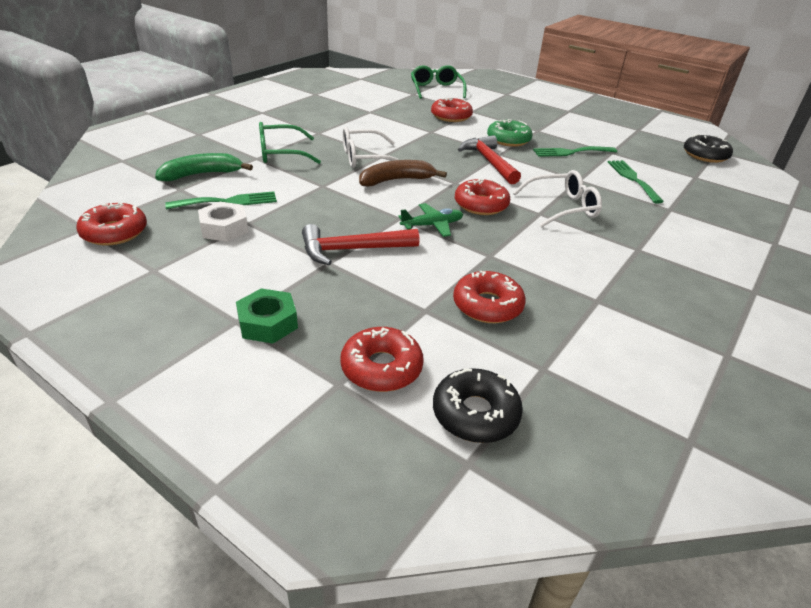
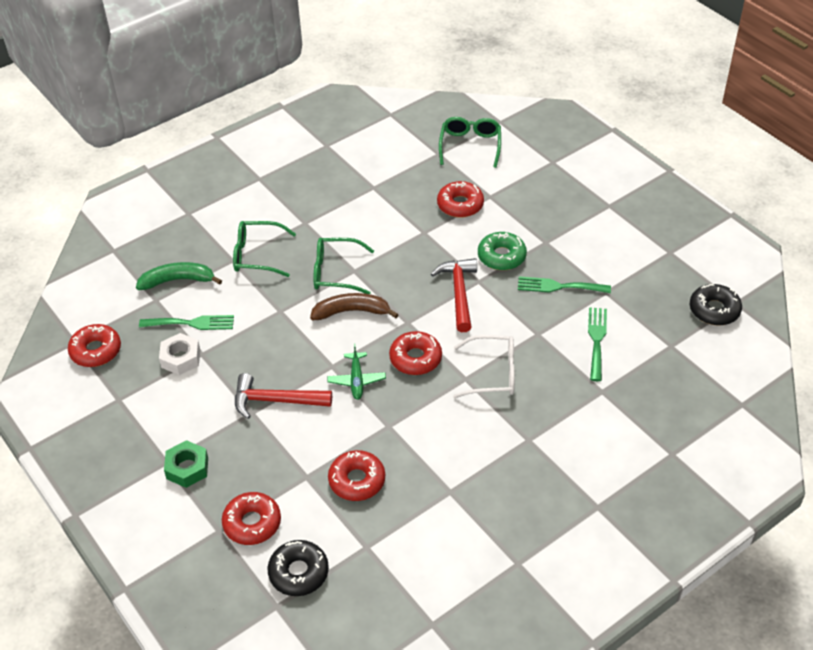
camera: 20 degrees right, 10 degrees up
white glasses [343,127,399,168] -> green glasses [314,238,374,294]
green plane [398,203,463,237] -> green plane turned 90 degrees clockwise [327,344,386,400]

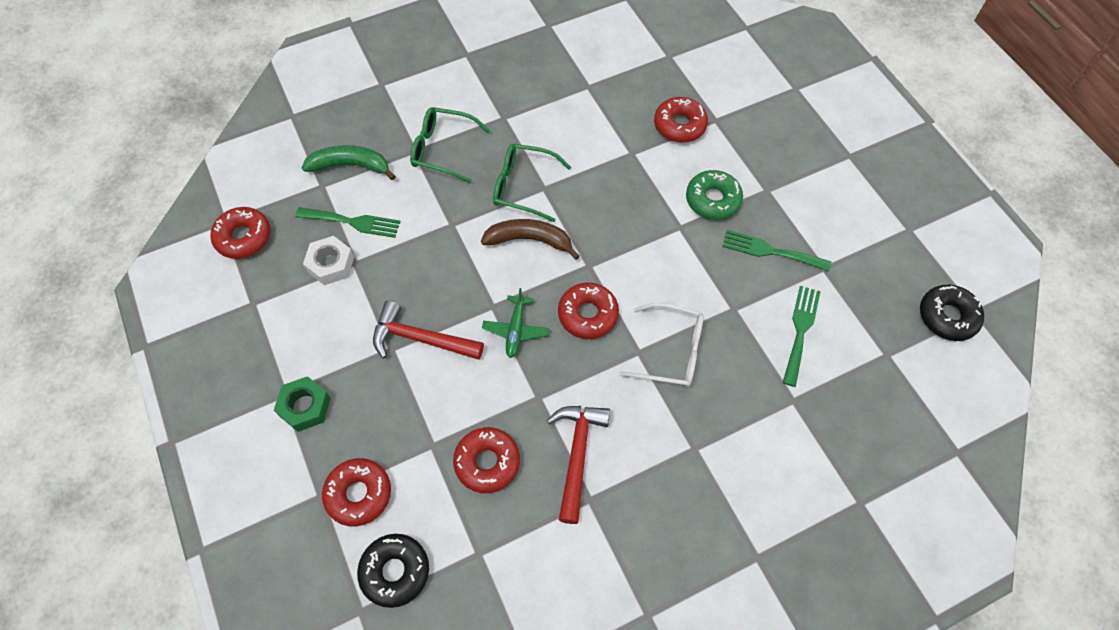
camera: 10 degrees right, 15 degrees up
red hammer [431,258,477,332] -> red hammer moved to [547,406,610,524]
green glasses [439,117,501,168] -> none

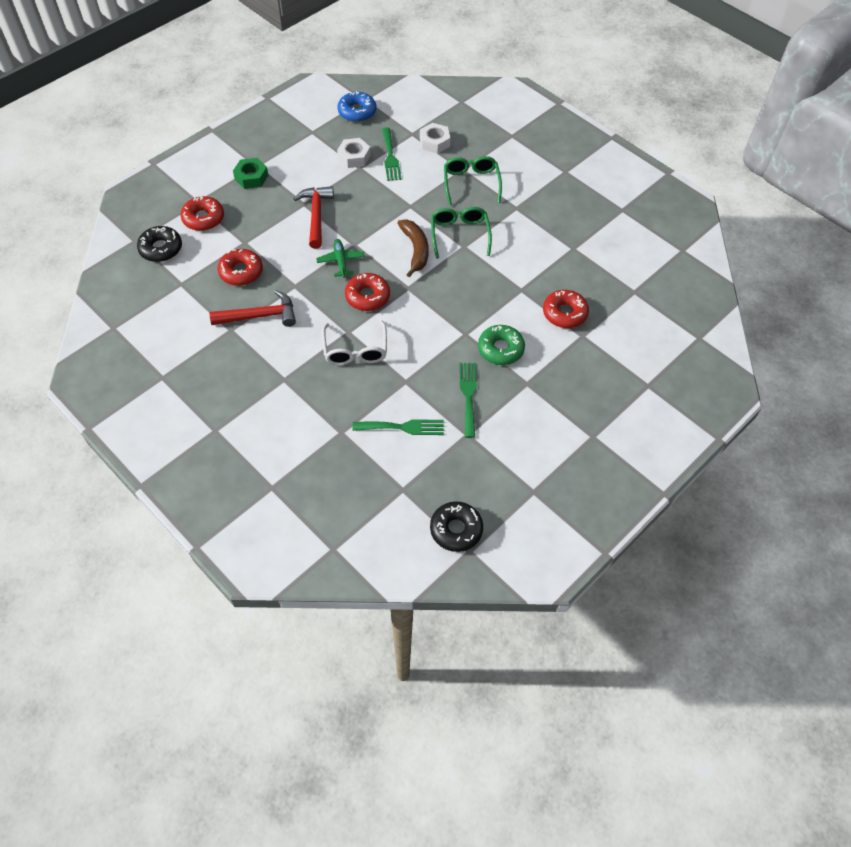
camera: 70 degrees right, 5 degrees down
red donut [210,207,271,259] -> blue donut [337,91,376,122]
green banana [302,145,396,180] -> white nut [420,123,450,154]
green plane [482,288,549,358] -> green plane turned 90 degrees clockwise [316,239,365,278]

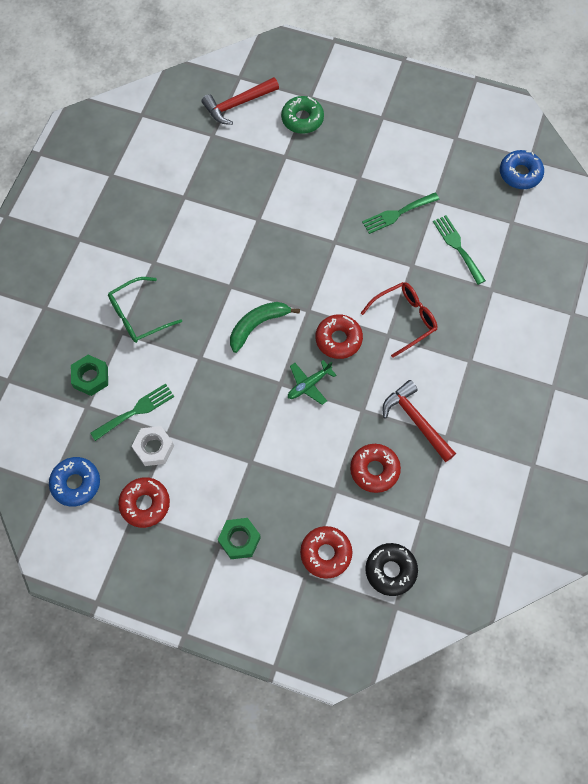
camera: 115 degrees left, 10 degrees up
red hammer [294,186,334,249] -> red hammer moved to [202,77,279,125]
white glasses [322,320,387,365] -> red glasses [361,282,437,358]
brown banana [398,219,429,277] -> green banana [230,302,300,353]
white nut [420,123,450,154] -> green nut [71,355,108,396]
black donut [430,501,483,552] -> blue donut [500,150,544,189]
green glasses [431,207,492,259] -> none
green donut [478,325,525,365] -> green donut moved to [281,96,324,134]
red donut [543,290,589,328] -> red donut moved to [118,477,170,528]

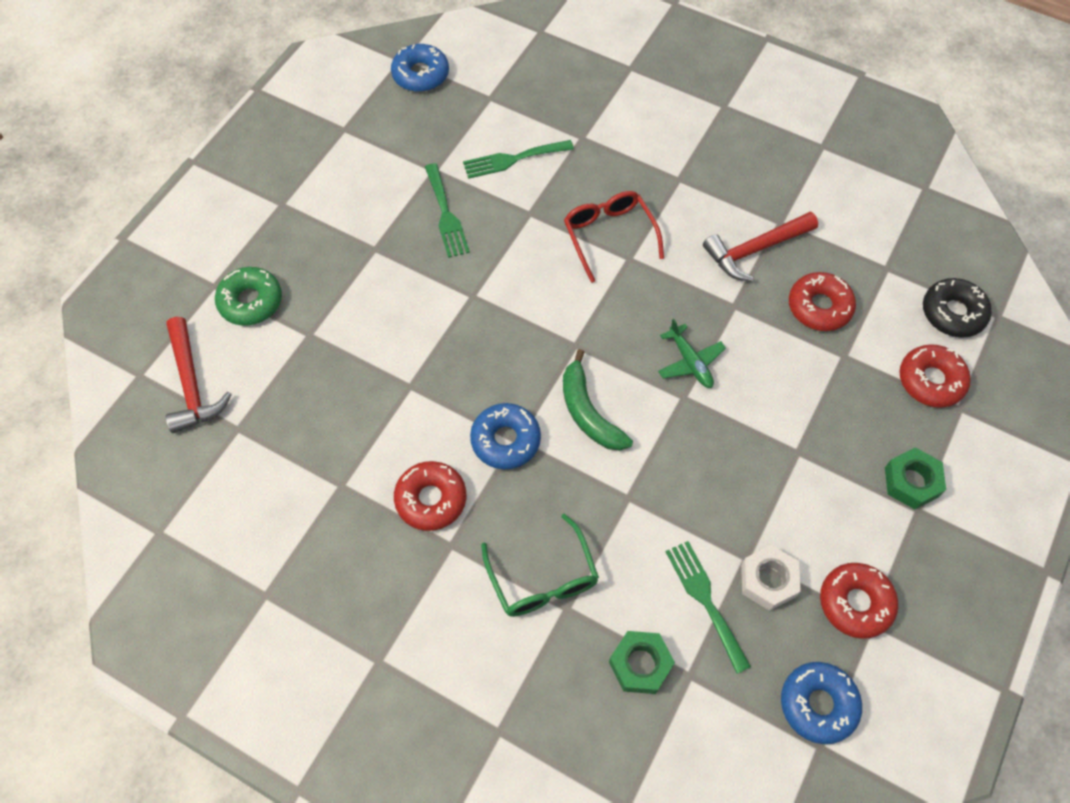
camera: 80 degrees left, 5 degrees down
red donut [316,314,363,359] -> red donut moved to [394,461,466,531]
none -> blue donut [470,403,541,469]

